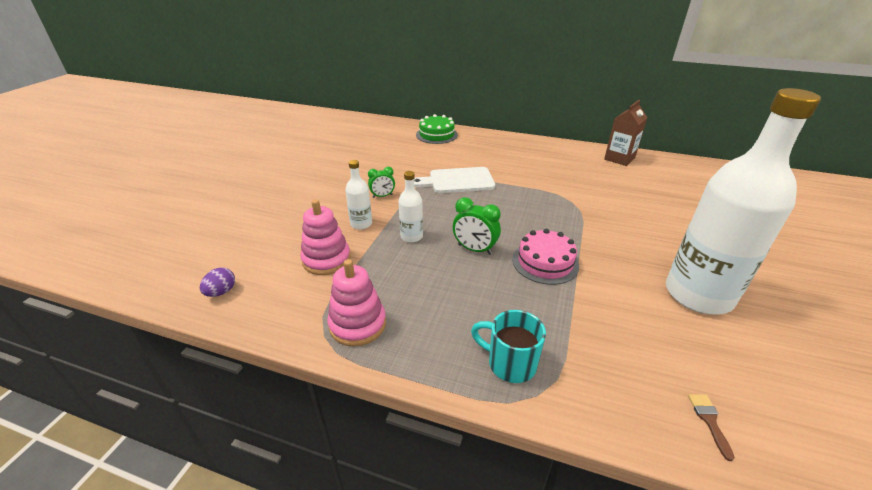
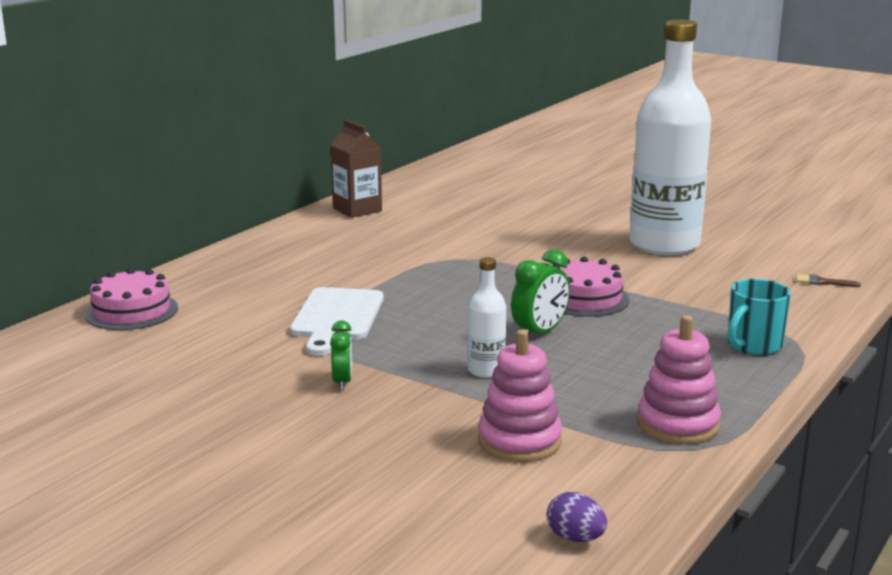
camera: 75 degrees left, 15 degrees down
white bottle [345,160,372,230] -> none
green cake [416,114,458,144] -> pink cake [85,268,178,330]

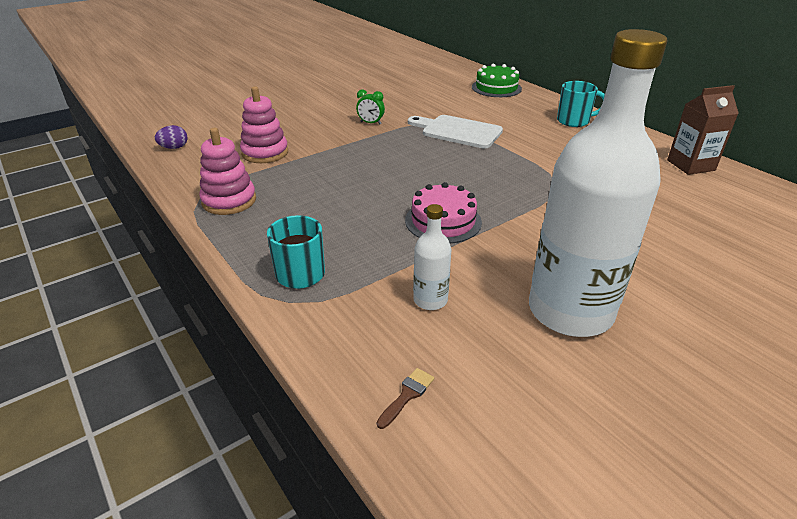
camera: 110 degrees right, 15 degrees up
pink cake [85,268,178,330] -> green cake [472,64,522,97]
white bottle [467,257,506,378] -> white bottle moved to [413,204,452,310]
green clock [511,249,570,334] -> none
none -> turquoise mug [557,81,605,127]

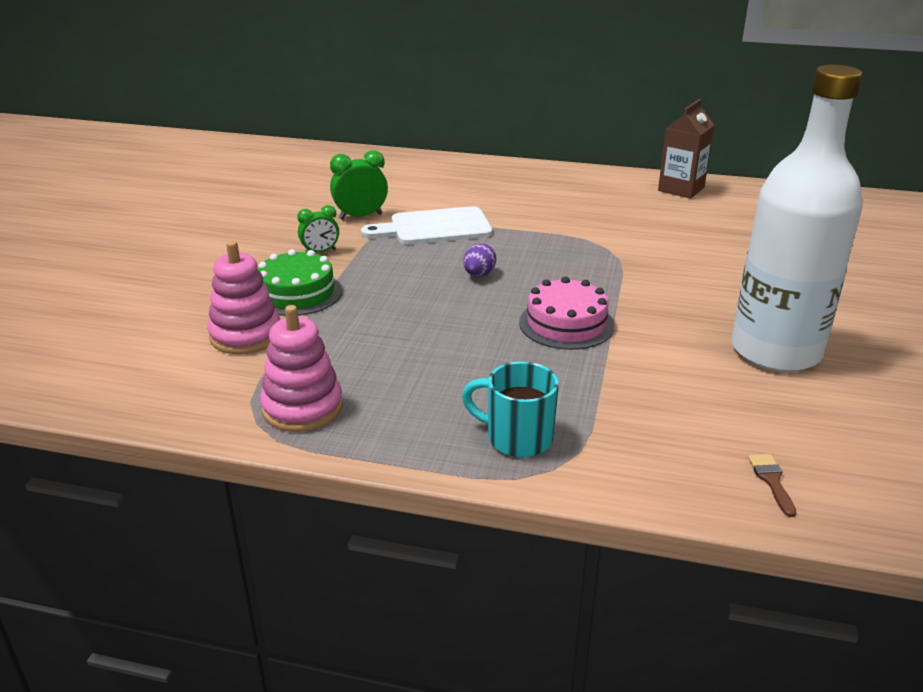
camera: 40 degrees left, 5 degrees down
purple egg [155,125,188,149] -> purple egg moved to [463,244,496,277]
white bottle [413,204,452,310] -> none
green cake [472,64,522,97] -> green cake moved to [257,249,342,316]
turquoise mug [557,81,605,127] -> none
none -> green clock [330,150,388,220]

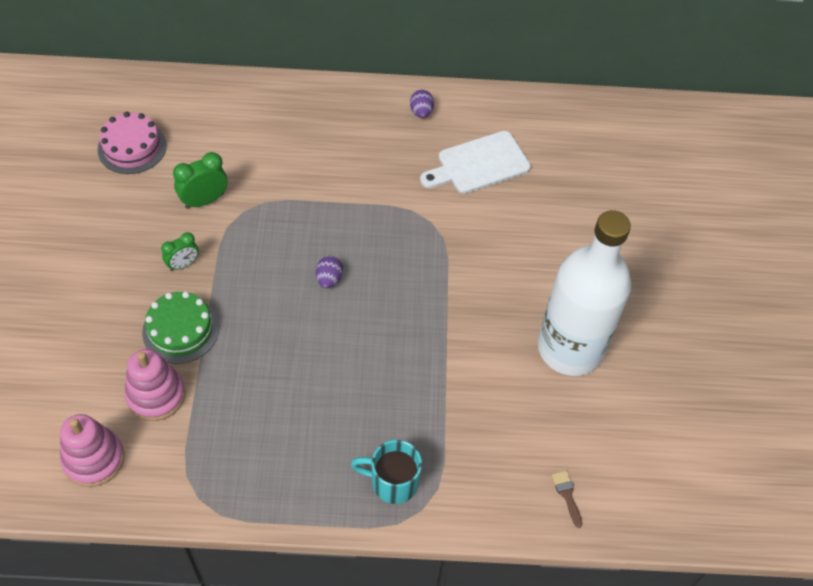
camera: 15 degrees left, 25 degrees up
pink stacking toy [260,305,343,432] -> pink stacking toy moved to [60,414,124,487]
white cutting board [361,206,492,245] -> white cutting board moved to [420,131,531,193]
pink cake [519,277,614,350] -> pink cake moved to [98,112,167,174]
brown carton [658,99,714,199] -> none
none -> purple egg [410,90,434,118]

